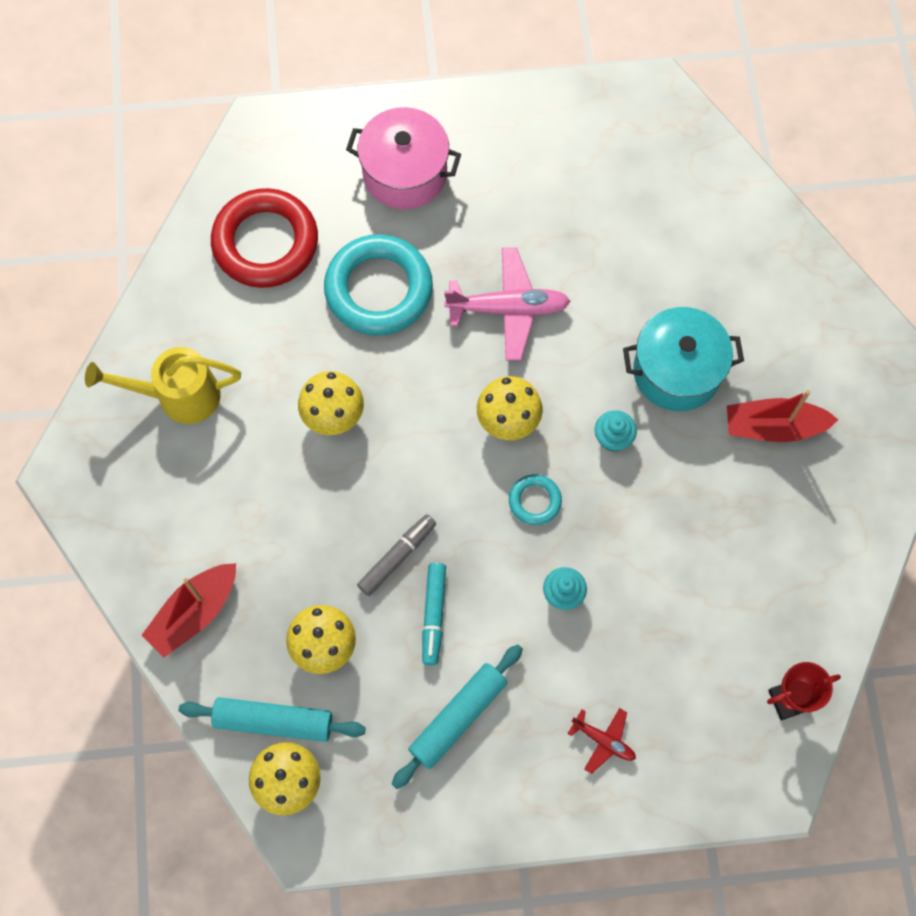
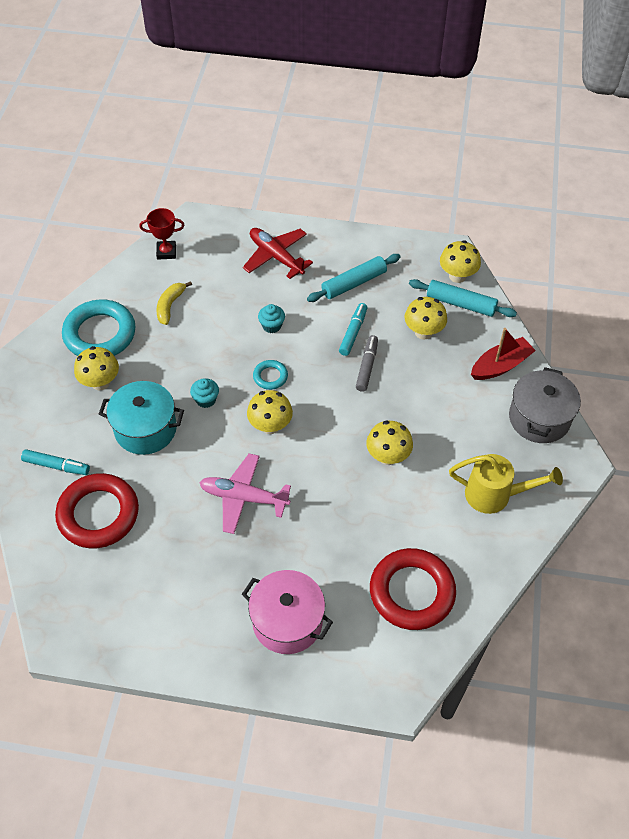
camera: 165 degrees left, 15 degrees down
turquoise ring [324,234,433,336] -> turquoise ring moved to [62,300,136,356]
grey marker [357,514,436,596] -> grey marker turned 135 degrees clockwise [356,335,378,392]
red plane [568,708,636,774] -> red plane [243,228,313,279], size x1.89
red boat [727,390,838,442] -> yellow mushroom [74,346,119,391]
none -> turquoise marker [21,449,90,475]
none -> red ring [55,473,139,548]
none -> yellow banana [156,281,192,325]
none -> grey pot [509,367,581,443]

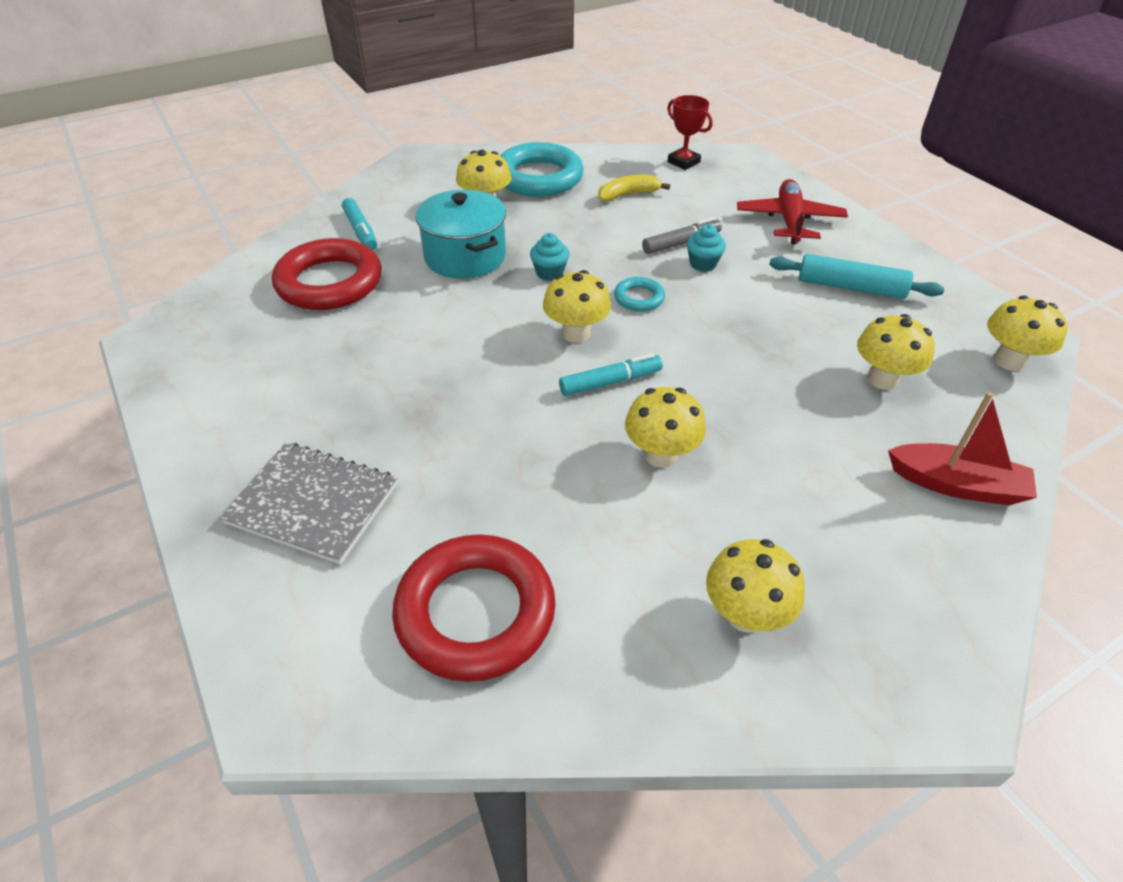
camera: 50 degrees right, 10 degrees down
pink plane [199,453,291,534] -> none
pink pot [242,570,333,654] -> grey notebook [220,442,397,564]
turquoise marker [339,303,367,356] -> turquoise marker moved to [559,353,663,396]
grey marker [356,335,378,392] -> grey marker moved to [642,217,722,254]
turquoise rolling pin [409,279,517,317] -> none
yellow watering can [449,454,563,514] -> yellow mushroom [706,539,805,633]
grey pot [509,367,581,443] -> none

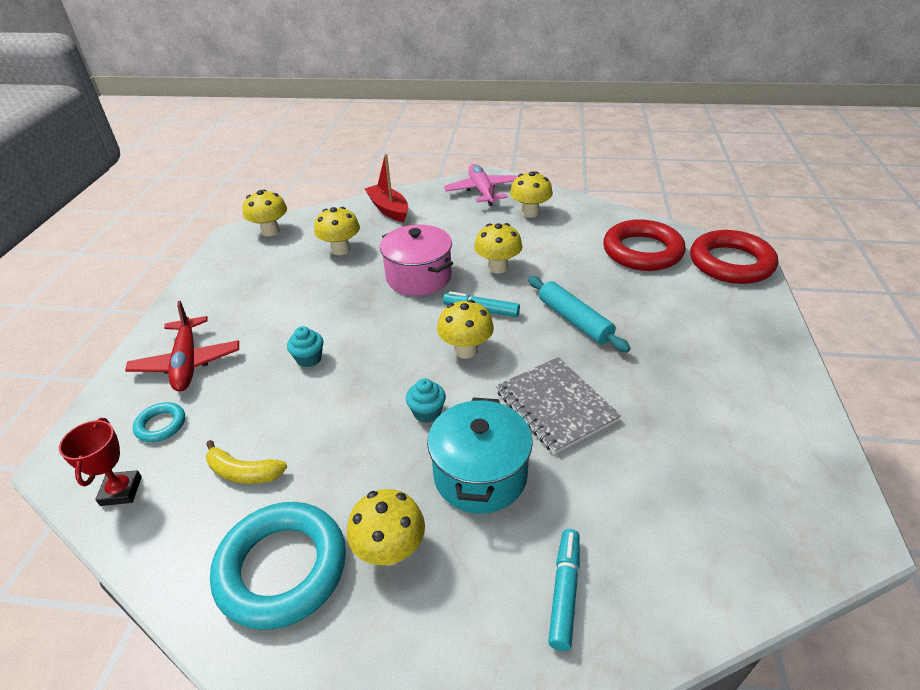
camera: 140 degrees left, 5 degrees down
grey notebook [220,442,397,564] -> grey notebook moved to [496,357,621,455]
red ring [272,238,382,310] -> red ring moved to [690,230,778,284]
turquoise ring [614,277,665,311] -> turquoise ring moved to [133,402,185,442]
grey marker [642,217,722,254] -> none
red plane [737,179,848,245] -> red plane turned 60 degrees counterclockwise [125,301,239,391]
turquoise rolling pin [769,254,944,299] -> turquoise rolling pin moved to [528,276,631,352]
none -> pink pot [380,224,453,296]
none -> pink plane [444,164,517,206]

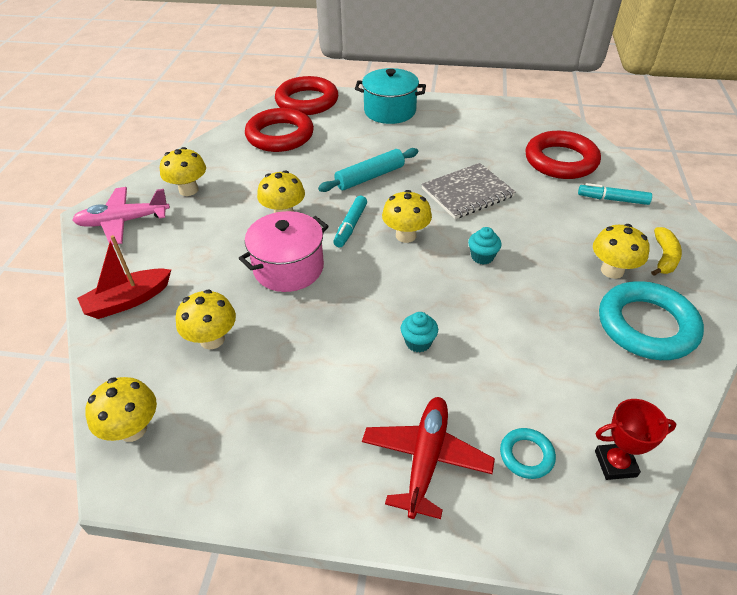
camera: 90 degrees left, 5 degrees up
red plane [125,301,239,391] -> red plane turned 60 degrees counterclockwise [362,397,495,519]
yellow banana [206,440,287,484] -> yellow banana moved to [651,227,682,276]
turquoise pot [427,397,533,514] -> turquoise pot moved to [355,68,426,124]
none -> red ring [526,131,601,179]

